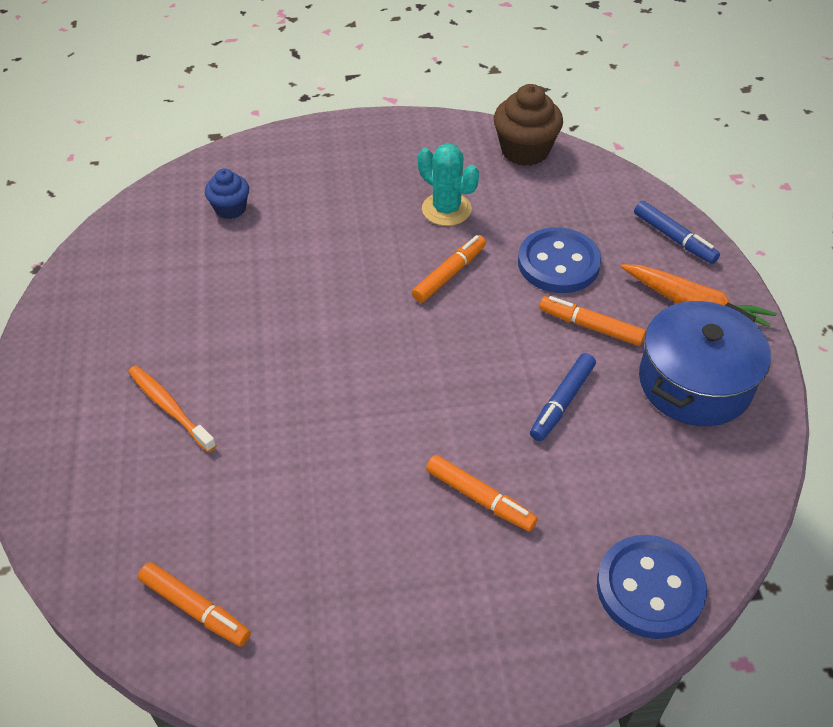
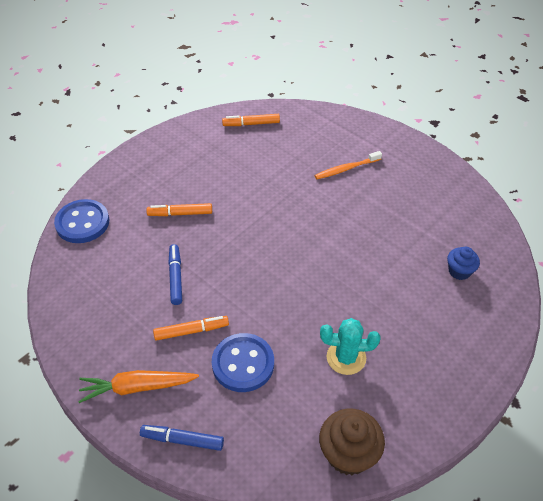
camera: 140 degrees right, 0 degrees up
orange toothbrush [128,366,217,452] -> orange toothbrush turned 150 degrees clockwise [315,151,382,179]
orange marker [412,235,486,303] -> none
blue pot [639,301,771,426] -> none

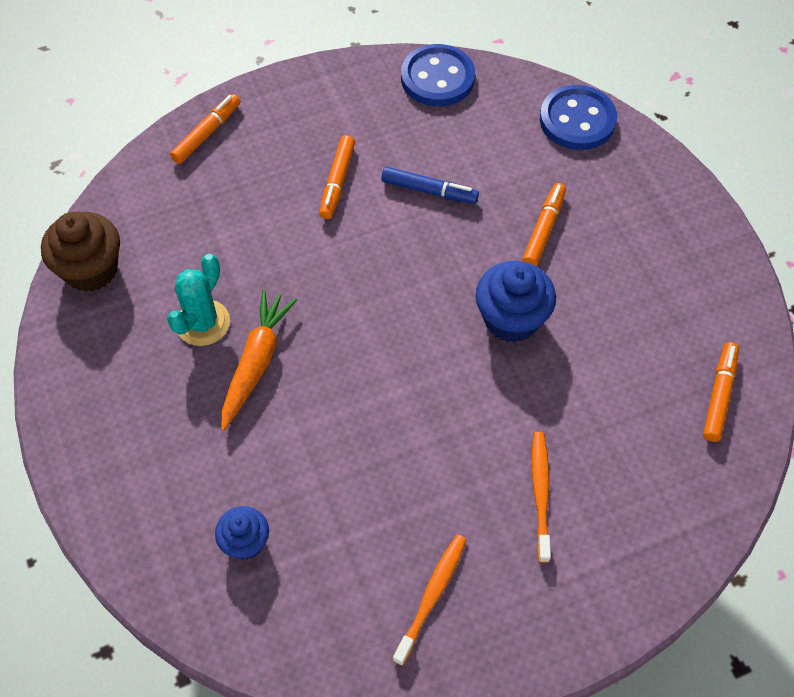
camera: 115 degrees right, 10 degrees up
orange carrot [78,370,199,403] -> orange carrot moved to [221,290,297,431]
blue marker [140,425,224,451] -> orange marker [170,94,240,164]
blue button [212,333,274,392] -> blue button moved to [401,44,475,106]
none -> orange toothbrush [393,534,467,666]
none -> blue cupcake [476,261,556,342]

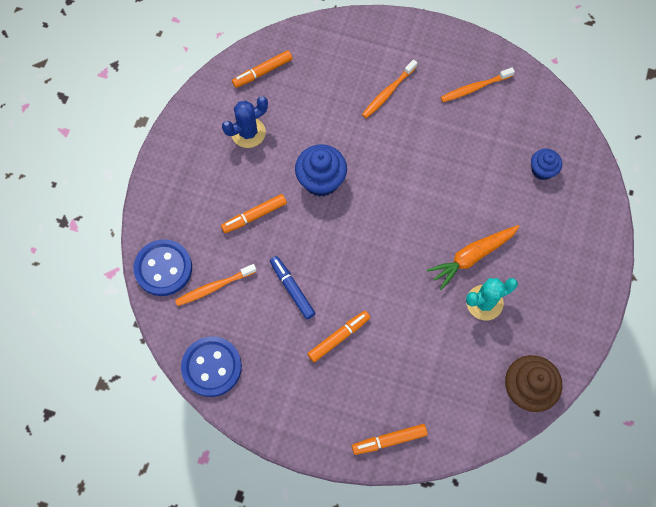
camera: 140 degrees left, 10 degrees up
none -> orange toothbrush [175,264,257,306]
none -> blue cactus [222,96,268,148]

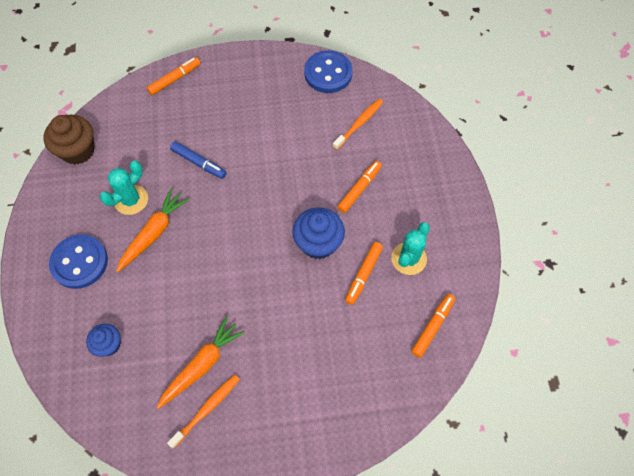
camera: 155 degrees right, 5 degrees down
blue button [134,239,192,296] -> blue button moved to [49,234,108,289]
blue cactus [222,96,268,148] -> turquoise cactus [391,222,430,275]
blue marker [270,256,315,319] -> blue marker moved to [170,142,226,179]
orange marker [307,311,370,362] -> orange marker moved to [345,242,383,305]
orange toothbrush [362,60,417,118] -> none
none -> orange carrot [157,316,245,409]

